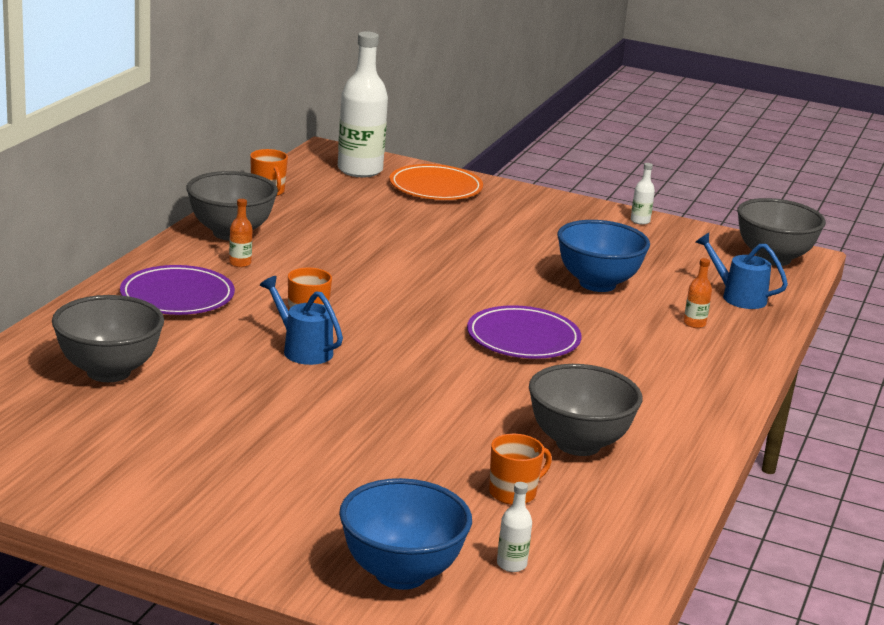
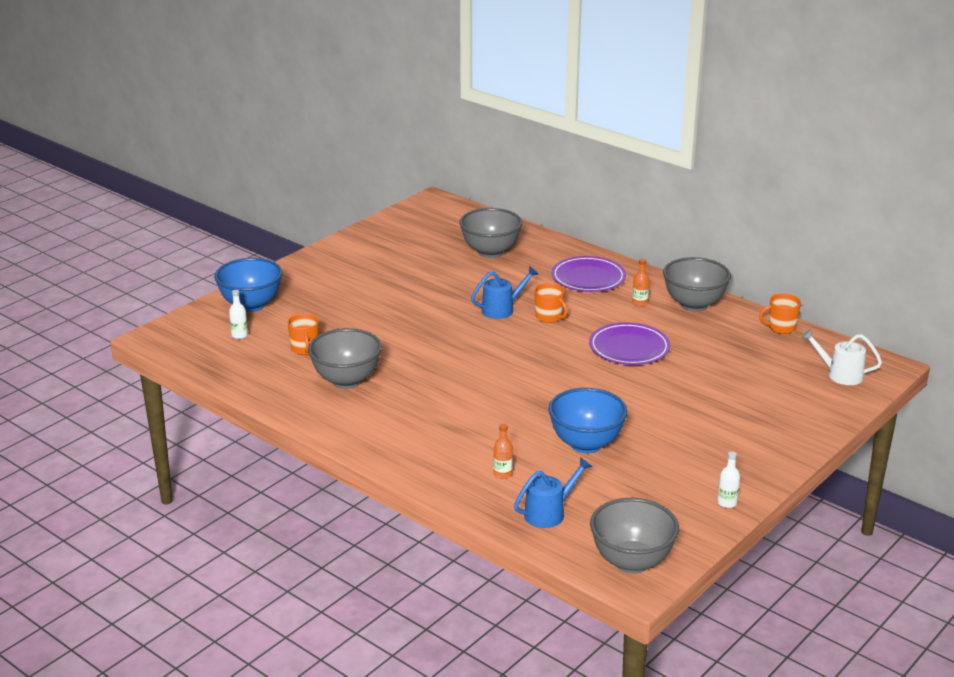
camera: 110 degrees right, 5 degrees up
white bottle [338,31,388,177] -> white watering can [801,329,882,385]
orange plate [389,164,483,200] -> none
purple plate [467,305,581,359] -> purple plate moved to [589,323,670,365]

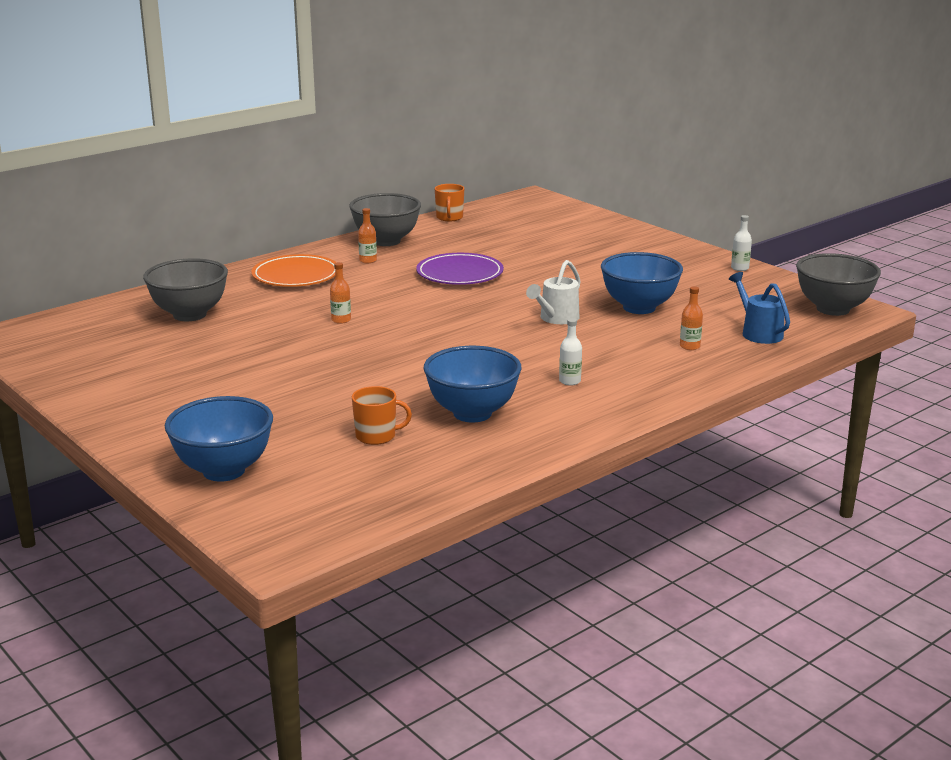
camera: 80 degrees left, 5 degrees down
white bottle [229,290,248,339] -> white bottle moved to [559,318,582,386]
grey bowl [308,328,382,389] -> blue bowl [423,346,521,423]
blue watering can [471,266,538,319] -> orange bottle [330,262,351,324]
orange mug [535,283,568,323] -> none
purple plate [552,256,626,292] -> orange plate [251,254,337,287]
white watering can [801,329,882,385] -> white watering can moved to [526,260,581,324]

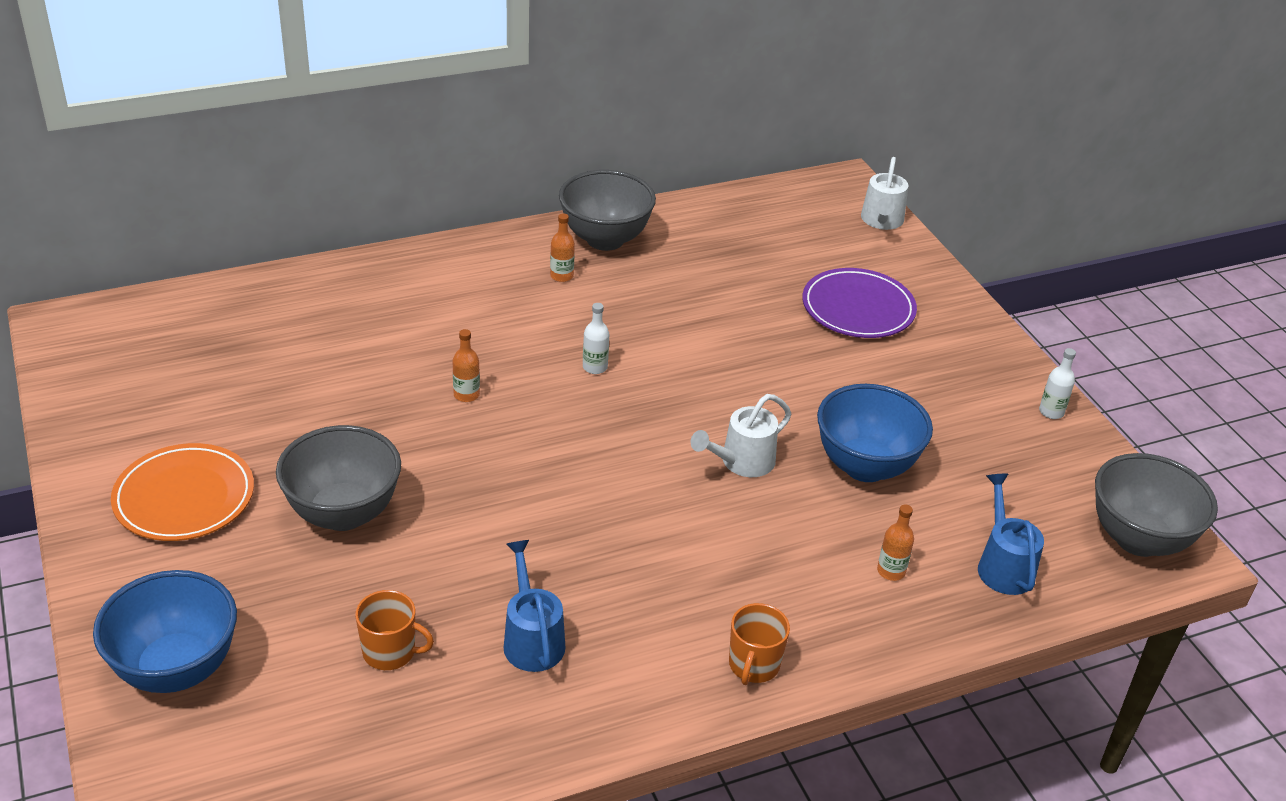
camera: 15 degrees right, 15 degrees up
grey bowl [143,258,228,321] -> grey bowl moved to [276,425,401,531]
orange plate [251,254,337,287] -> orange plate moved to [111,443,254,541]
purple plate [416,253,504,285] -> purple plate moved to [802,268,917,338]
blue bowl [423,346,521,423] -> blue watering can [503,540,565,672]
orange mug [434,184,464,221] -> orange mug moved to [729,603,790,685]
white bottle [559,318,582,386] -> white bottle moved to [583,303,609,374]
none -> white watering can [861,157,908,230]

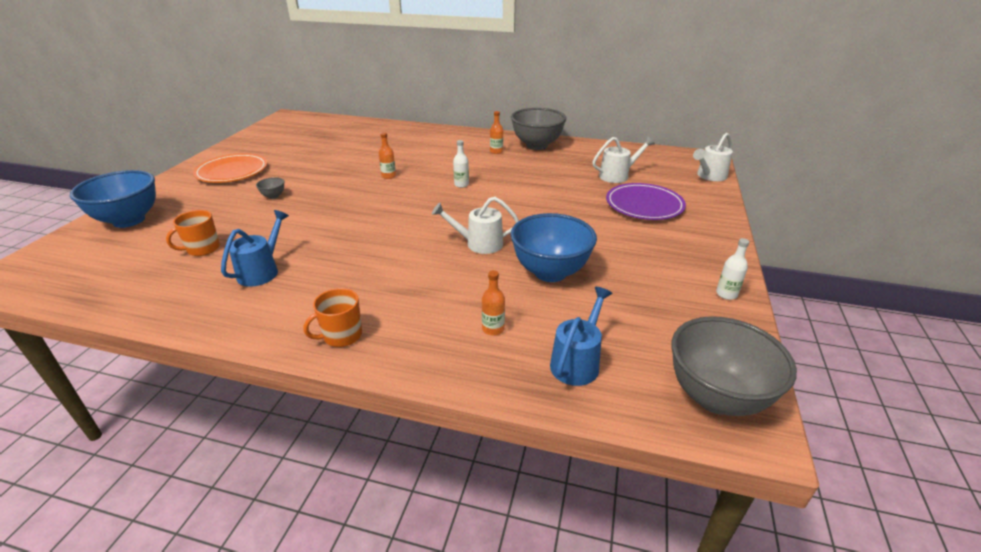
camera: 40 degrees right, 5 degrees down
grey bowl [276,425,401,531] -> grey bowl [256,177,284,199], size x0.41
orange mug [355,590,434,670] -> orange mug turned 90 degrees clockwise [166,210,220,256]
none -> white watering can [592,136,655,183]

